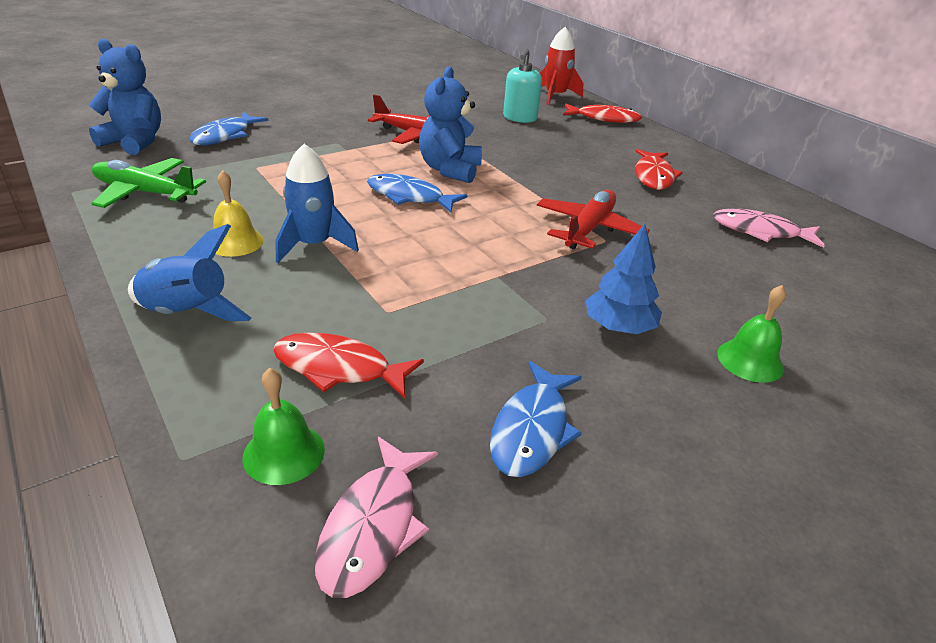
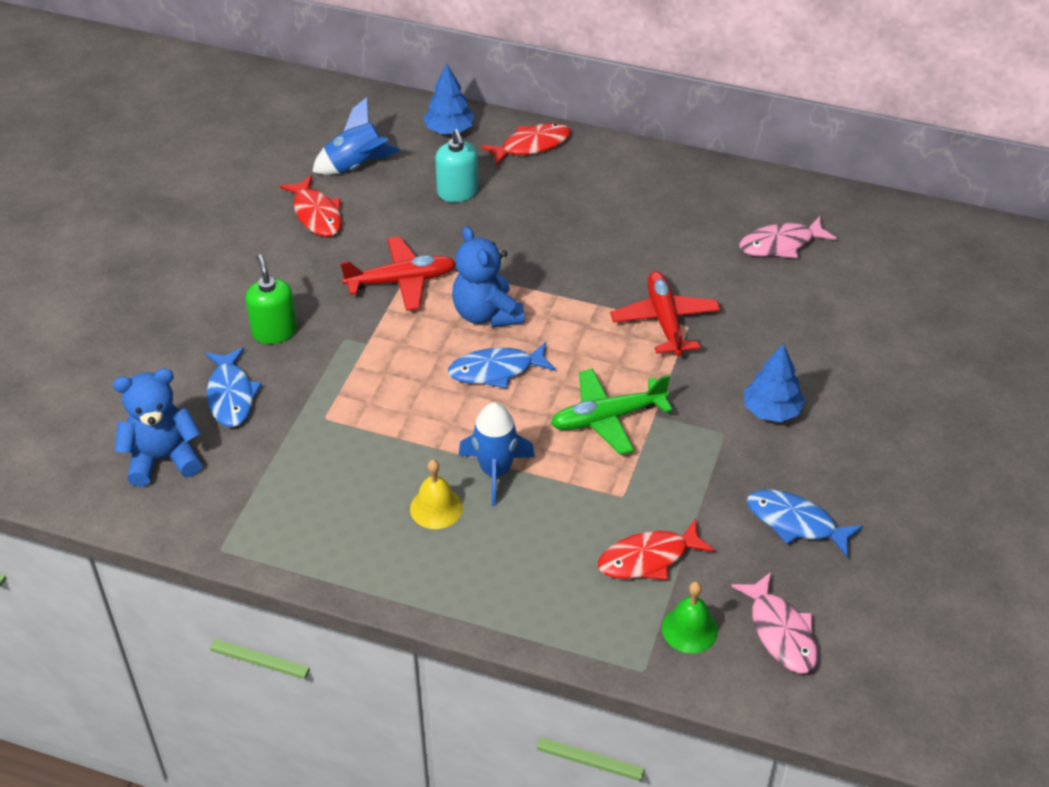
camera: 35 degrees left, 10 degrees up
green plane [91,158,206,208] -> green plane moved to [550,368,672,455]
blue rocket [128,224,251,321] -> blue rocket moved to [312,97,400,175]
blue fish [490,361,582,477] -> blue fish turned 135 degrees clockwise [747,489,863,558]
red rocket [540,27,583,105] -> blue tree [423,64,475,134]
red fish [635,149,683,190] -> red fish moved to [280,175,342,237]
green bell [717,285,786,383] -> none
none -> green soap dispenser [246,254,297,344]

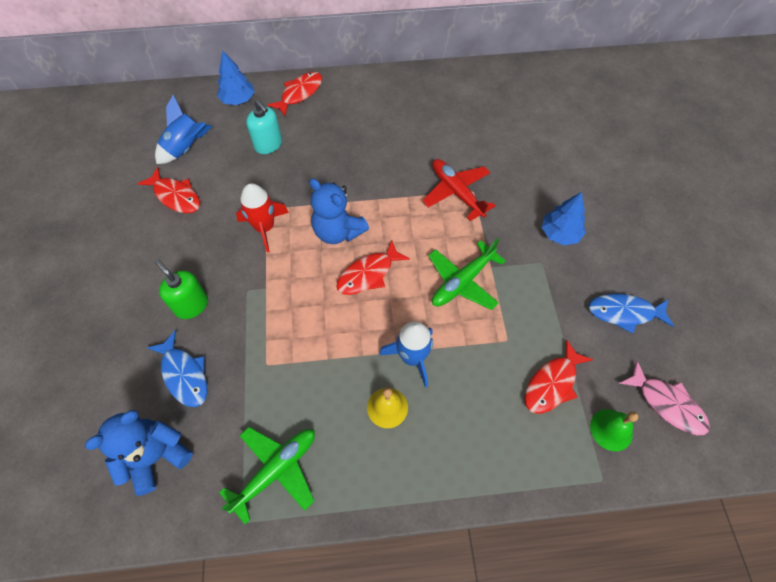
camera: 25 degrees left, 15 degrees up
red plane [340,236,456,311] -> red rocket [236,183,289,253]
blue fish [448,342,556,388] -> red fish [336,240,410,295]
pink fish [739,216,837,258] -> none
none -> green plane [219,427,315,524]

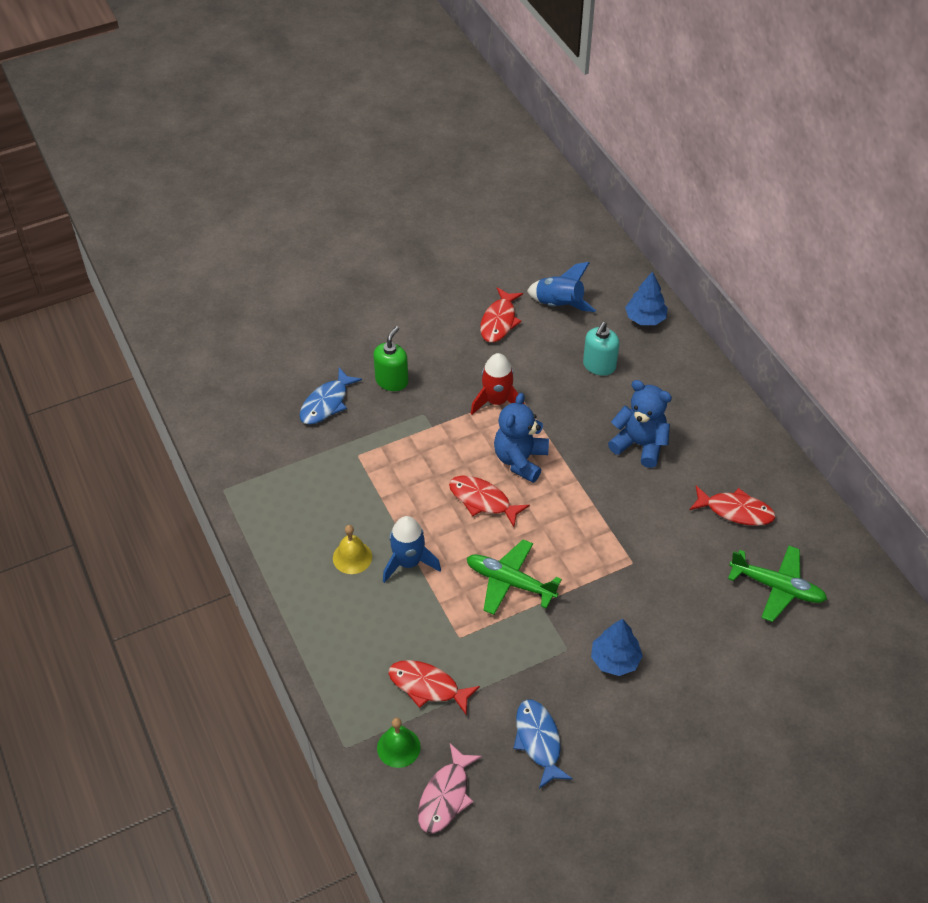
camera: 70 degrees right, 10 degrees down
blue teddy bear [85,410,193,496] -> blue teddy bear moved to [608,380,672,468]
green plane [219,427,315,524] -> green plane moved to [728,546,827,622]
red fish [267,72,322,116] -> red fish moved to [689,486,776,526]
red plane [422,159,495,221] -> none

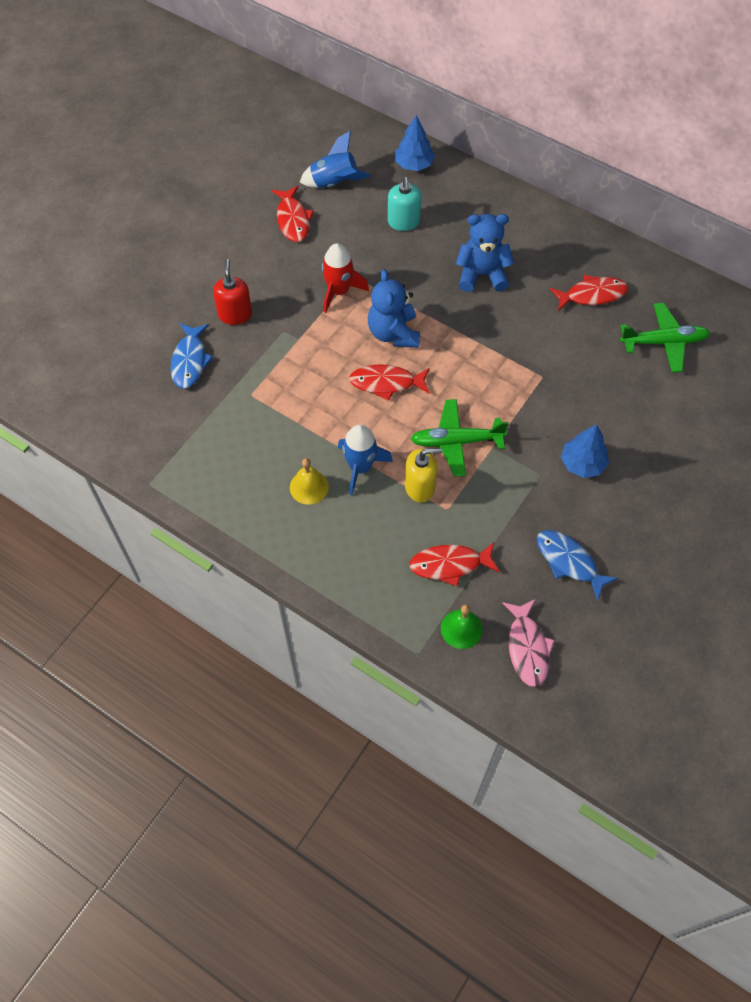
camera: 30 degrees left, 10 degrees up
green soap dispenser [373,326,408,391] -> red soap dispenser [213,259,252,325]
none -> yellow soap dispenser [405,448,442,503]

